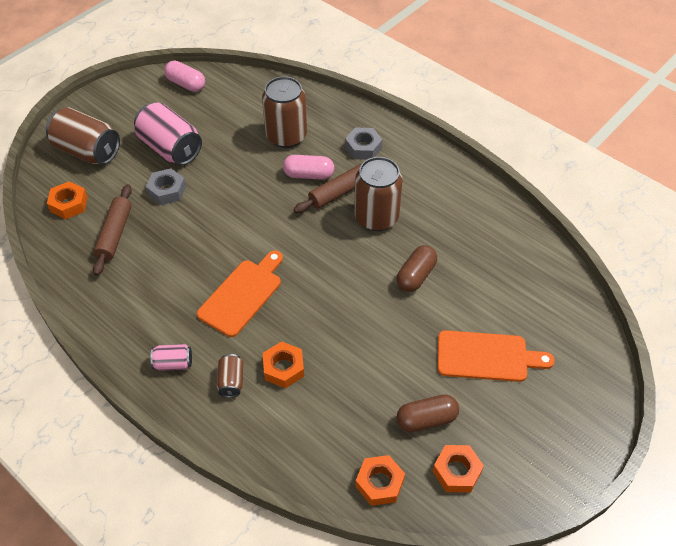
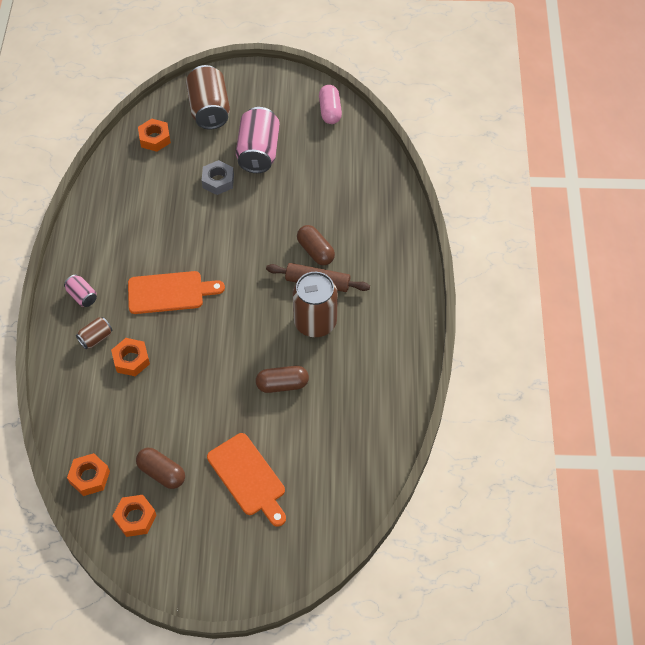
camera: 50 degrees right, 5 degrees up
brown rolling pin [93,184,132,275] -> none
brown can [262,76,307,148] -> none
pink capsule [283,155,334,180] -> brown capsule [297,225,335,265]
grey nut [345,128,383,160] -> none

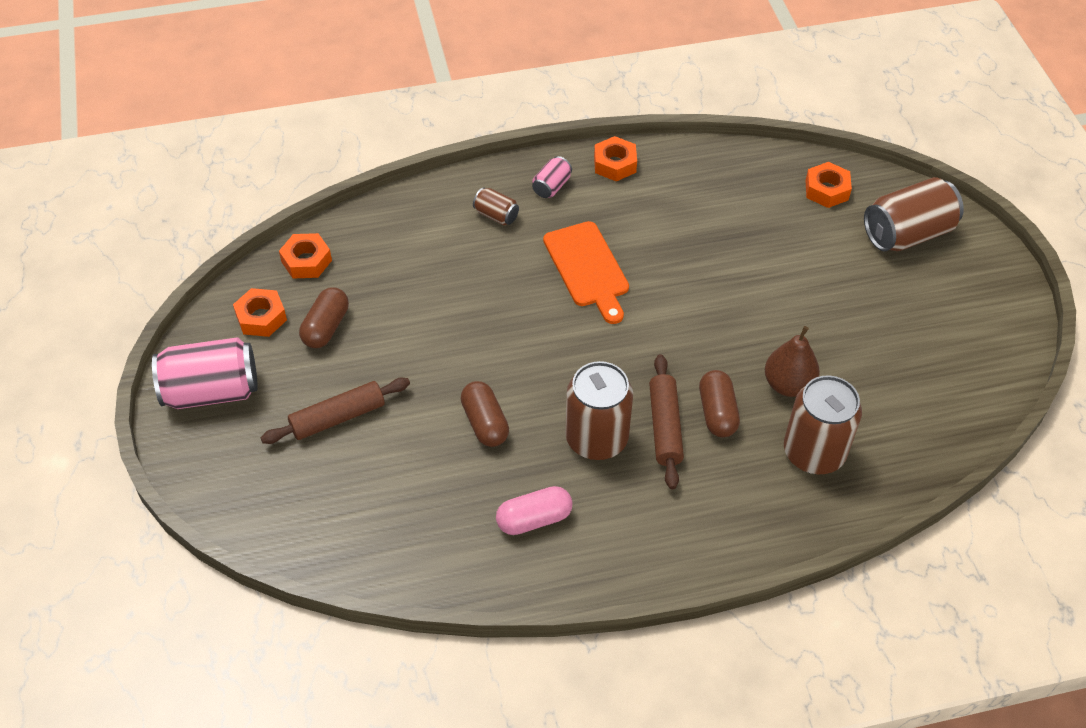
camera: 75 degrees right, 5 degrees down
orange nut [111,338,150,376] -> orange nut moved to [594,136,637,181]
grey nut [202,160,234,195] -> none
orange cutting board [207,433,286,527] -> brown rolling pin [261,378,410,444]
pink can [236,107,280,173] -> pink can moved to [152,337,258,409]
brown capsule [297,225,335,265] -> brown capsule turned 45 degrees counterclockwise [699,370,740,437]
pink capsule [319,85,342,124] -> pink capsule moved to [496,486,573,535]
none -> brown pear [765,326,820,397]
none -> brown can [784,375,862,474]

